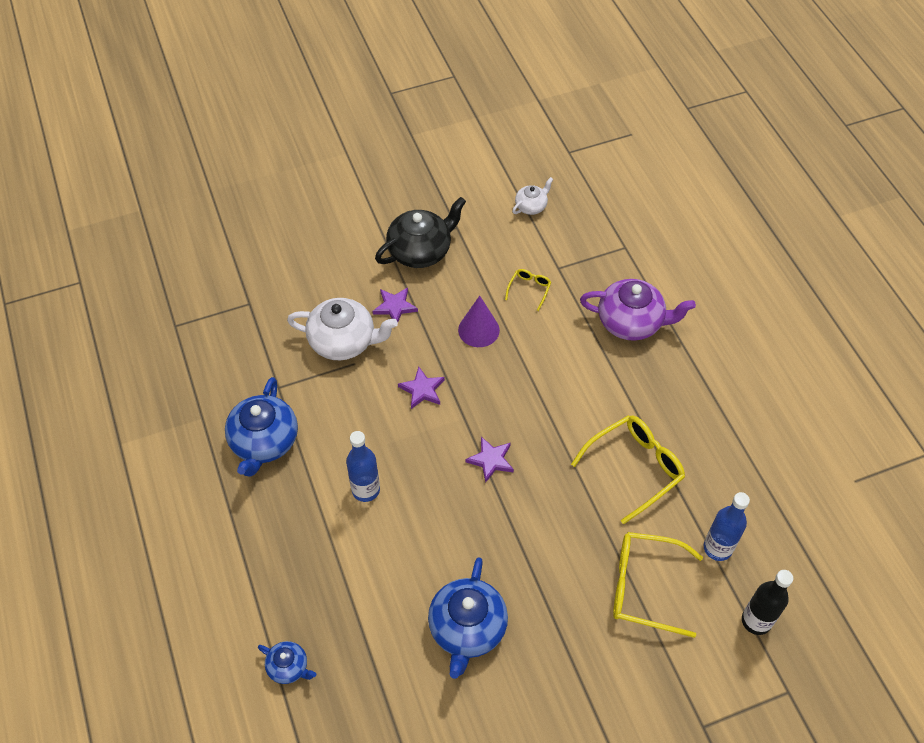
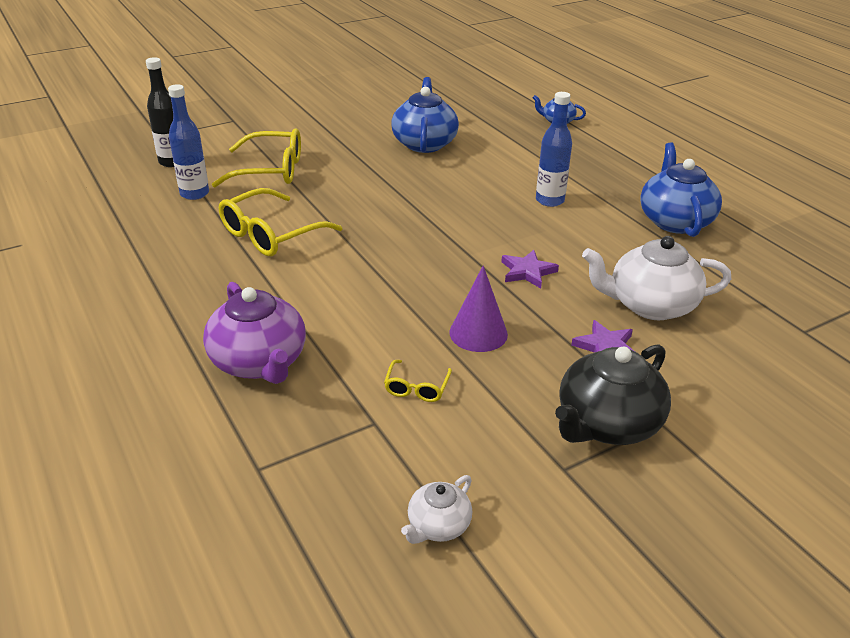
camera: 170 degrees right, 20 degrees down
purple star [465,437,514,483] -> none
purple teapot [580,279,696,341] -> purple teapot turned 120 degrees counterclockwise [203,282,306,384]

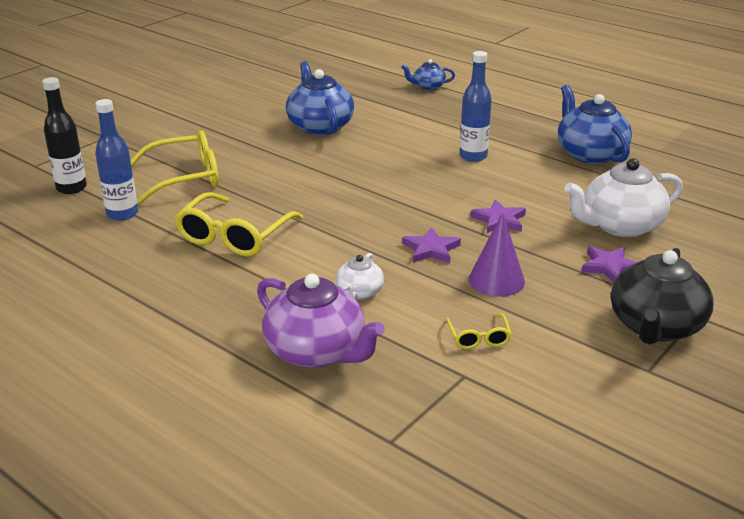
camera: 20 degrees left, 5 degrees down
white teapot [401,475,472,544] -> white teapot moved to [336,253,384,300]
none -> purple star [402,227,461,264]

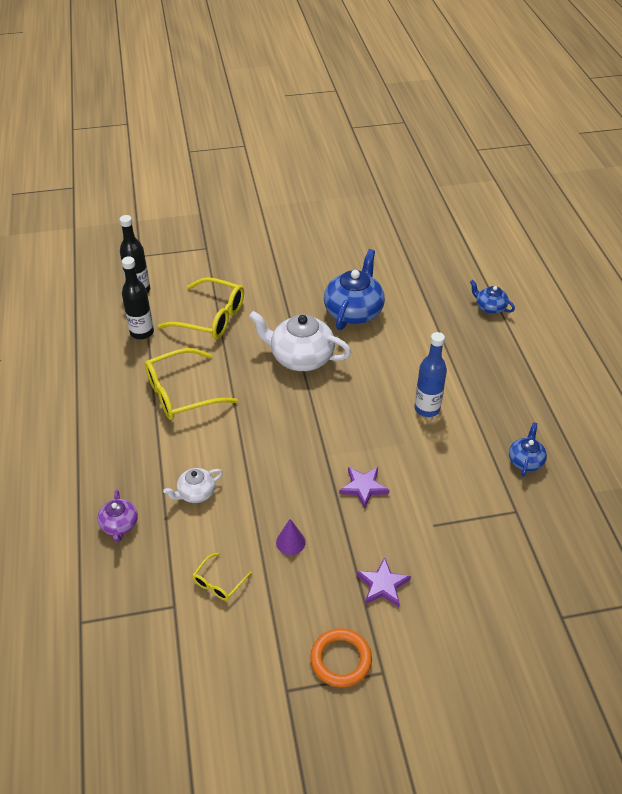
camera: 40 degrees right, 15 degrees up
blue bottle [95,99,138,221] -> black bottle [122,256,154,339]
purple teapot [257,274,385,368] -> purple teapot [98,490,138,542], size x0.52
purple star [402,227,461,264] -> none
purple cone [469,212,525,297] -> purple cone [276,519,306,555], size x0.63
blue teapot [558,85,632,164] -> blue teapot [509,422,547,477], size x0.52
white teapot [565,158,683,237] -> white teapot moved to [249,311,351,371]
black teapot [611,248,714,345] -> orange ring [310,628,372,687]

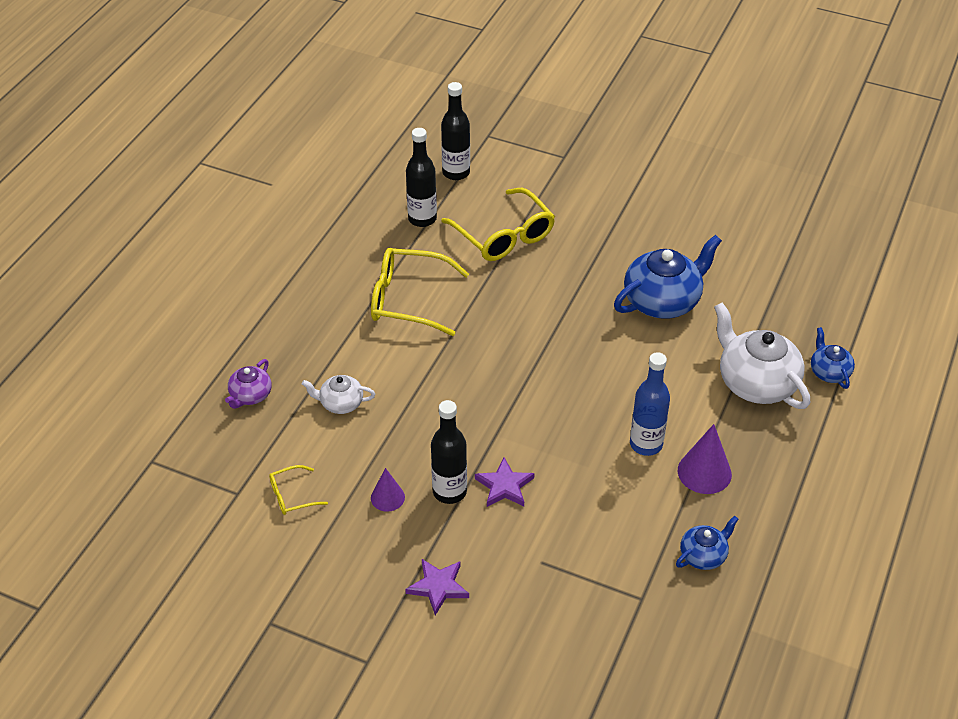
camera: 35 degrees right, 0 degrees up
white teapot [249,311,351,371] -> white teapot moved to [714,303,810,409]
orange ring [310,628,372,687] -> none
none -> black bottle [431,400,467,504]
none -> purple cone [678,424,732,494]

